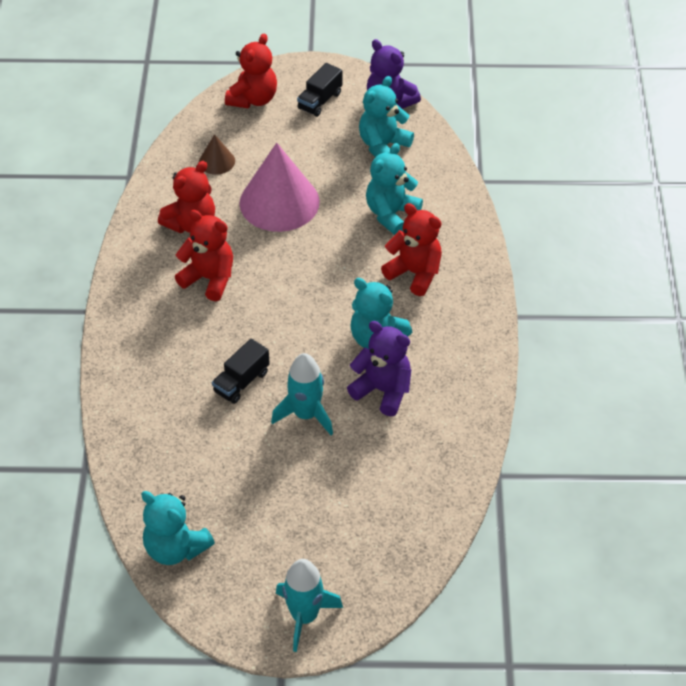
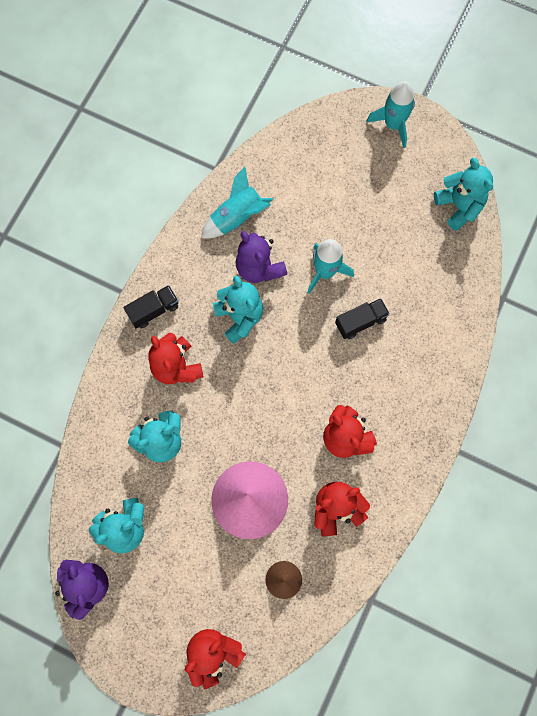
camera: 155 degrees left, 25 degrees up
black truck [297,63,342,117] -> black truck moved to [123,285,178,329]
none -> turquoise rocket [201,167,273,239]

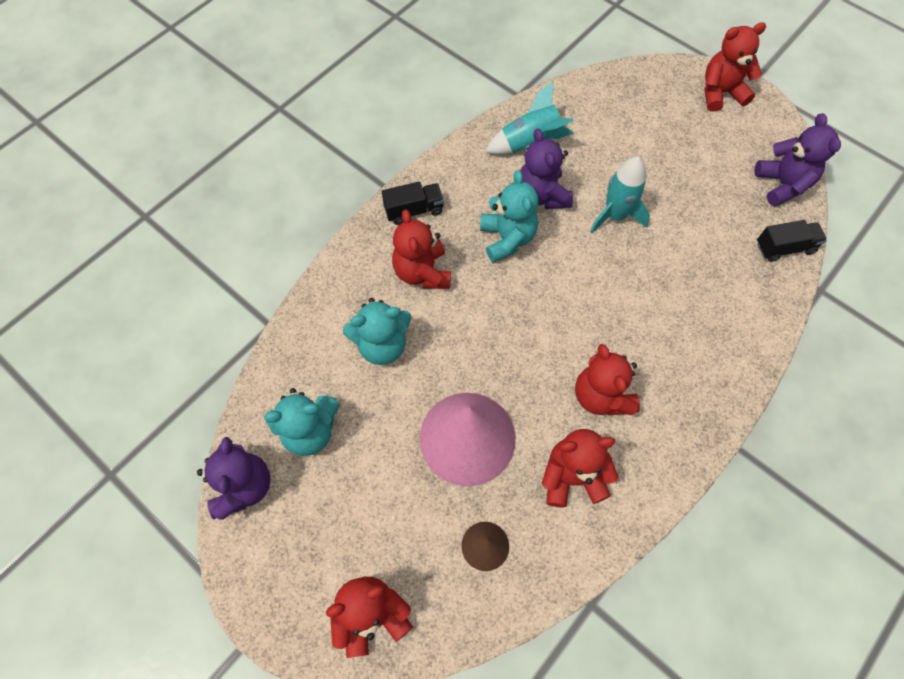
camera: 15 degrees right, 10 degrees down
black truck [335,298,390,339] -> black truck moved to [757,220,827,262]
turquoise rocket [366,81,415,148] -> red teddy bear [705,22,766,112]
turquoise teddy bear [434,158,493,231] -> purple teddy bear [754,113,841,206]

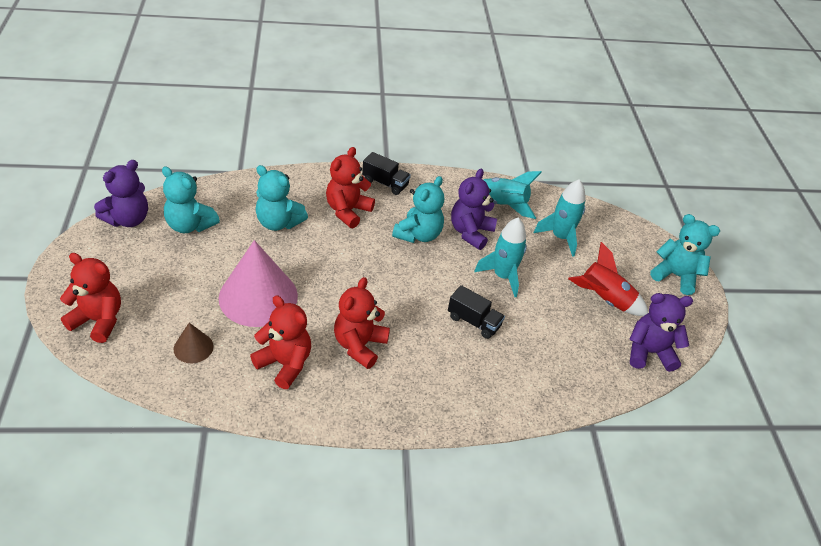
camera: 40 degrees right, 20 degrees down
red teddy bear [705,22,766,112] -> turquoise teddy bear [650,214,720,295]
purple teddy bear [754,113,841,206] -> purple teddy bear turned 120 degrees counterclockwise [629,293,693,372]
black truck [757,220,827,262] -> black truck moved to [448,285,505,339]
none -> turquoise rocket [534,179,586,257]
none -> red rocket [568,242,648,316]

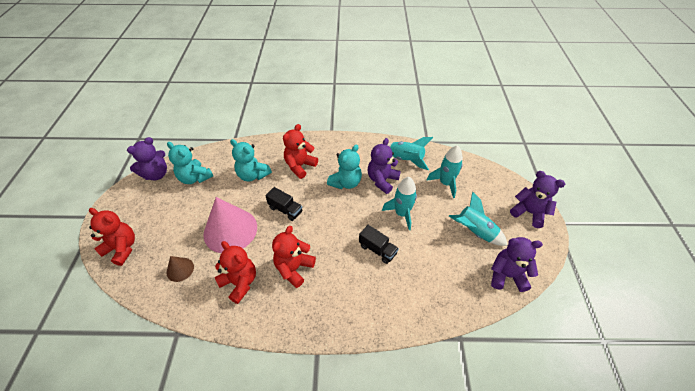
camera: 10 degrees right, 5 degrees up
black truck [362,152,411,195] -> black truck moved to [265,187,302,221]
red rocket [568,242,648,316] -> turquoise rocket [449,191,508,246]
turquoise teddy bear [650,214,720,295] -> purple teddy bear [510,171,565,228]

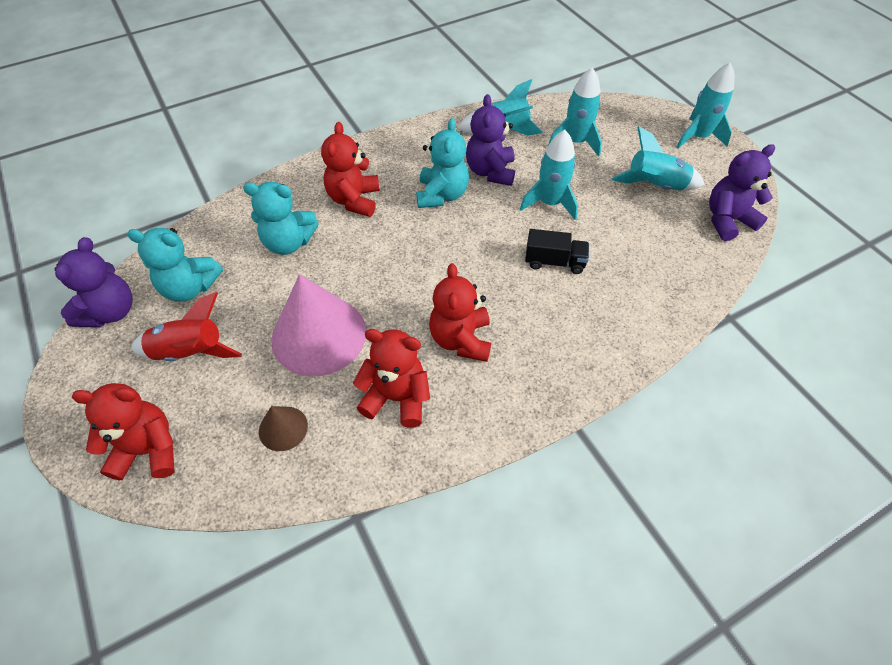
camera: 30 degrees left, 5 degrees up
black truck [265,187,302,221] -> none
purple teddy bear [510,171,565,228] -> turquoise rocket [677,62,735,148]
none -> red rocket [131,292,242,361]

